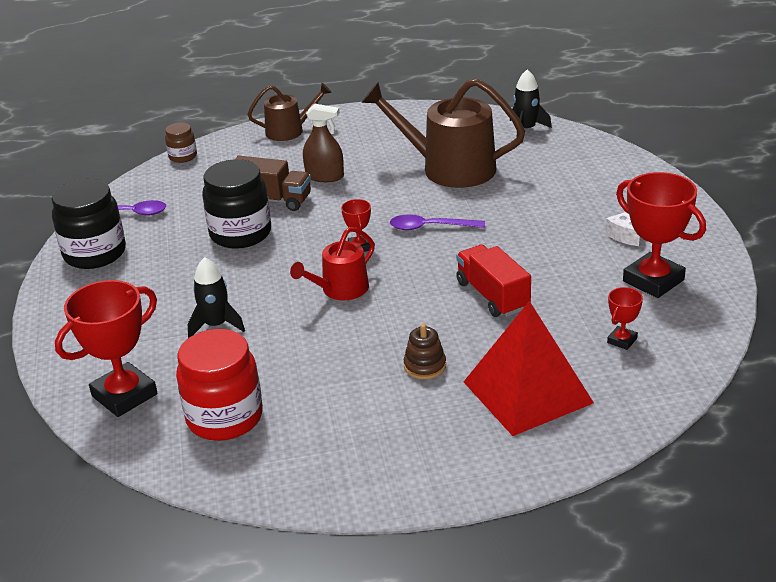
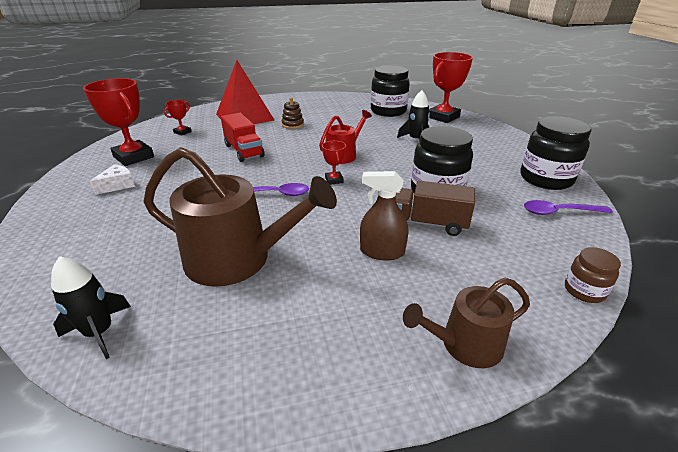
camera: 175 degrees right, 0 degrees up
red jar [176,329,263,441] -> black jar [371,65,410,117]

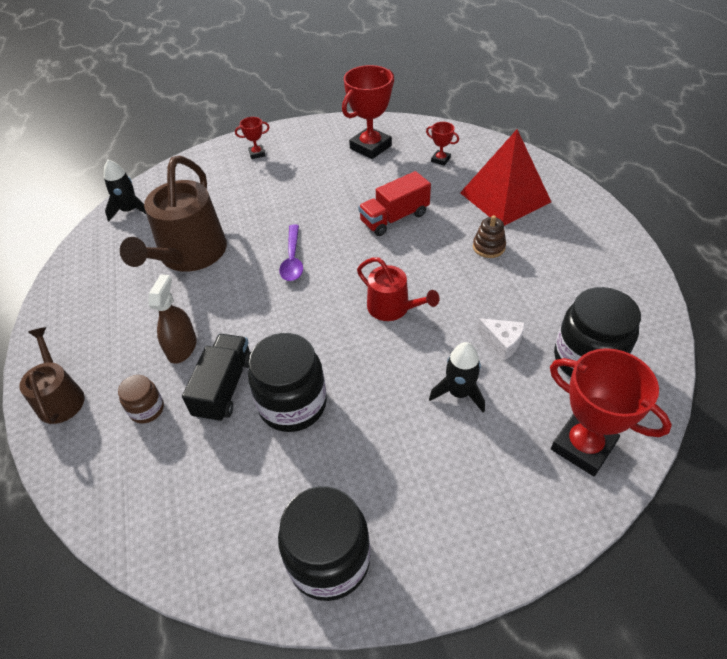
camera: 90 degrees right, 15 degrees up
white cheese [89,164,135,195] -> white cheese moved to [477,318,525,360]
red trophy [322,141,346,185] -> red trophy moved to [235,117,269,159]
brown truck [395,181,475,236] -> black truck [182,334,251,422]
purple spoon [524,200,613,215] -> none
brown jar [565,247,621,303] -> brown jar moved to [118,375,164,424]

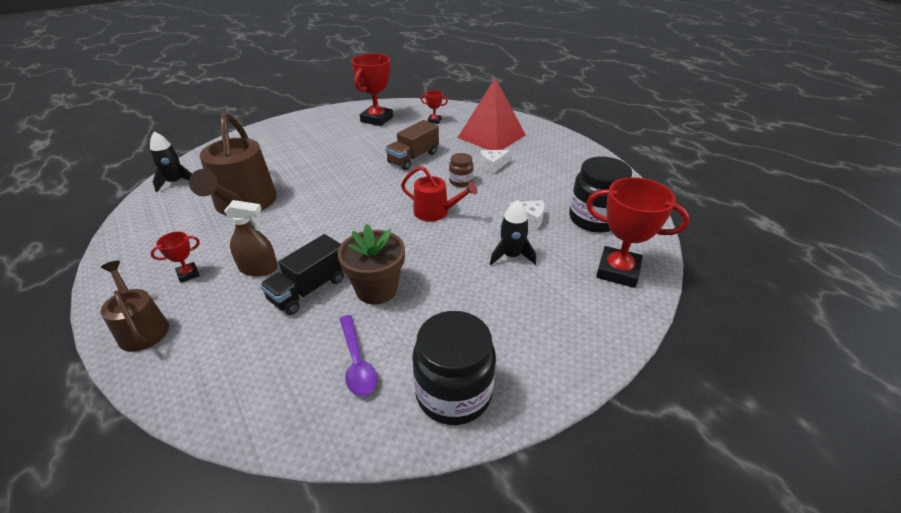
camera: 20 degrees left, 10 degrees down
brown jar [118,375,164,424] -> brown jar moved to [449,153,474,187]
brown spray bottle [148,274,197,364] -> brown spray bottle turned 105 degrees clockwise [224,200,278,276]
black truck [182,334,251,422] -> black truck turned 135 degrees counterclockwise [260,234,344,315]
red trophy [235,117,269,159] -> red trophy moved to [151,232,200,283]
black jar [248,333,327,432] -> brown flower pot [338,224,405,304]
purple spoon [279,224,303,281] -> purple spoon moved to [340,315,377,396]
red truck [358,171,431,236] -> brown truck [385,120,439,170]
brown stacking toy [473,215,506,258] -> white cheese [480,150,511,173]

